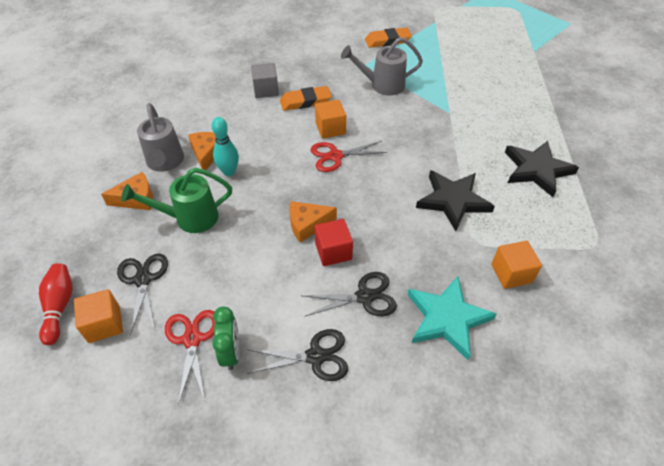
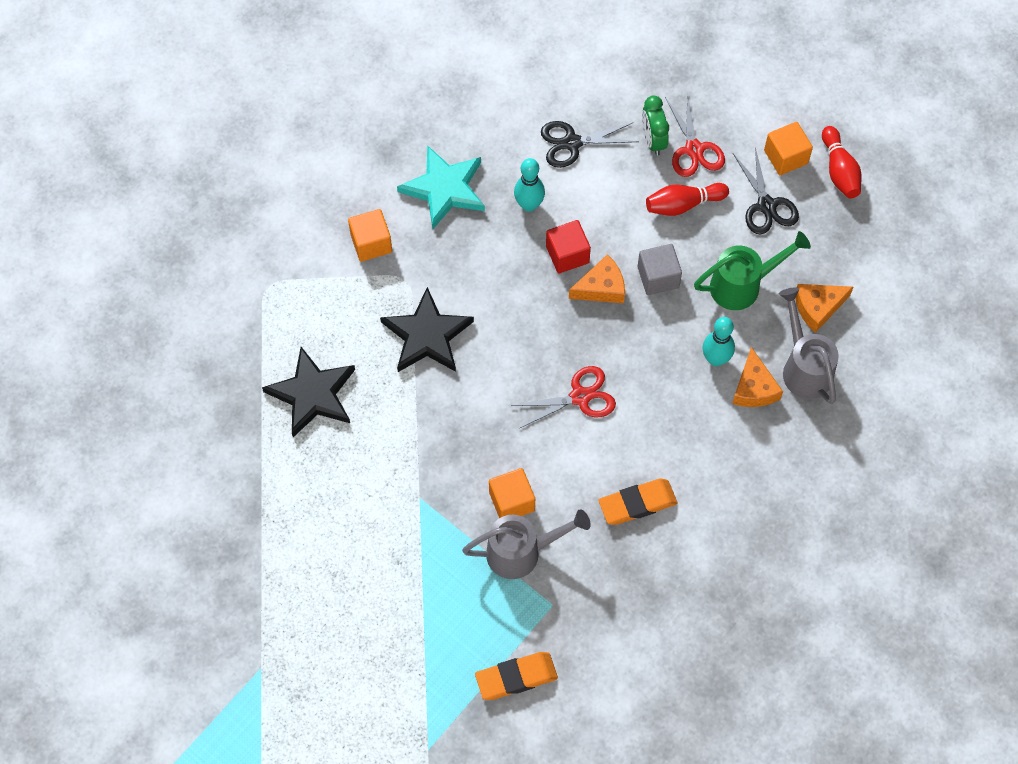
camera: 175 degrees right, 15 degrees up
grey cube [251,63,279,98] -> grey cube moved to [638,244,682,295]
black scissors [302,272,397,317] -> turquoise bowling pin [514,158,545,212]
orange cube [315,100,346,139] -> orange cube moved to [489,468,535,518]
none -> red bowling pin [646,183,729,216]

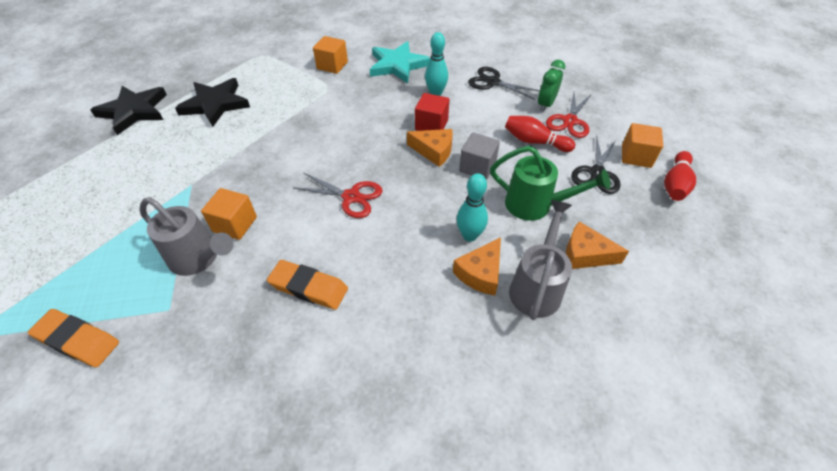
camera: 40 degrees right, 15 degrees down
black star [380,287,474,372] -> black star moved to [90,86,167,135]

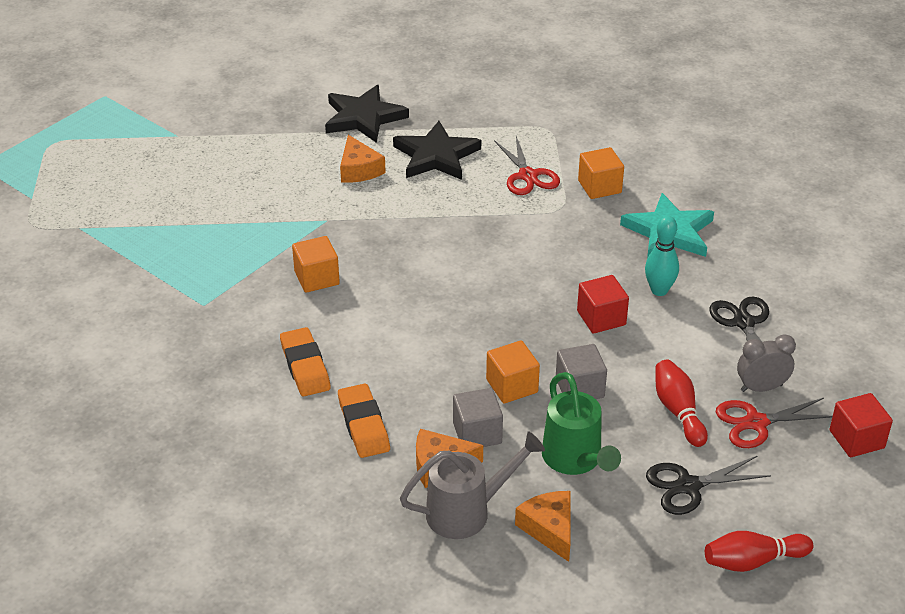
camera: 50 degrees right, 10 degrees down
orange eraser [28,309,119,367] -> orange eraser moved to [338,384,390,458]
grey watering can [140,197,234,276] -> none
red scissors [294,173,383,218] -> red scissors moved to [494,136,560,195]
orange cheese [407,129,453,167] -> orange cheese moved to [340,135,386,183]
turquoise bowling pin [457,173,488,242] -> grey cube [453,388,503,447]
green clock [538,60,565,112] -> grey clock [737,334,796,392]
orange cube [622,123,663,168] -> orange cube moved to [486,340,540,404]
none -> red cube [830,393,893,457]

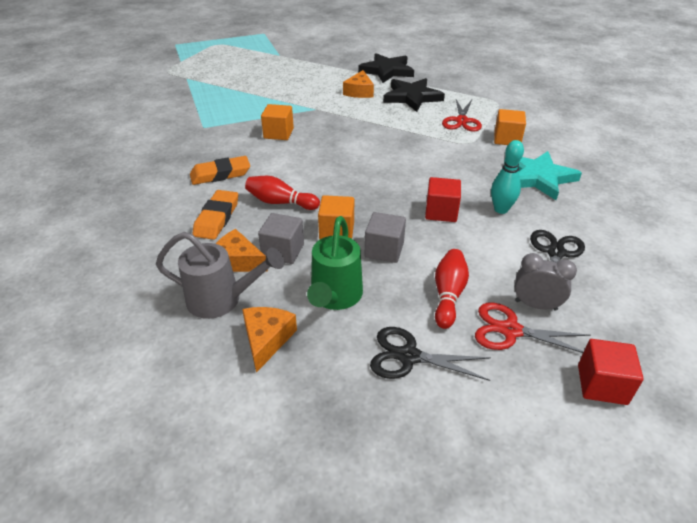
camera: 30 degrees right, 0 degrees up
orange eraser [280,327,331,396] -> orange eraser turned 60 degrees clockwise [190,156,250,185]
red bowling pin [705,531,813,572] -> red bowling pin moved to [245,176,320,210]

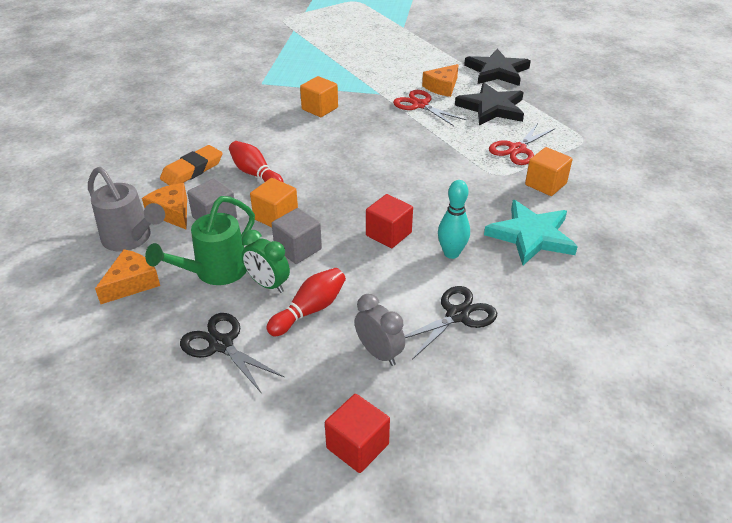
camera: 30 degrees right, 0 degrees up
orange eraser [190,156,250,185] -> none
red scissors [475,303,591,353] -> red scissors moved to [393,90,466,126]
none -> green clock [242,230,290,293]

